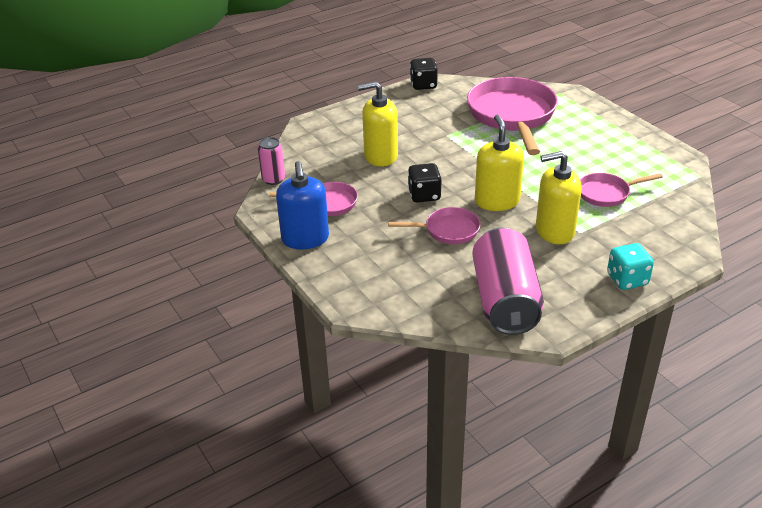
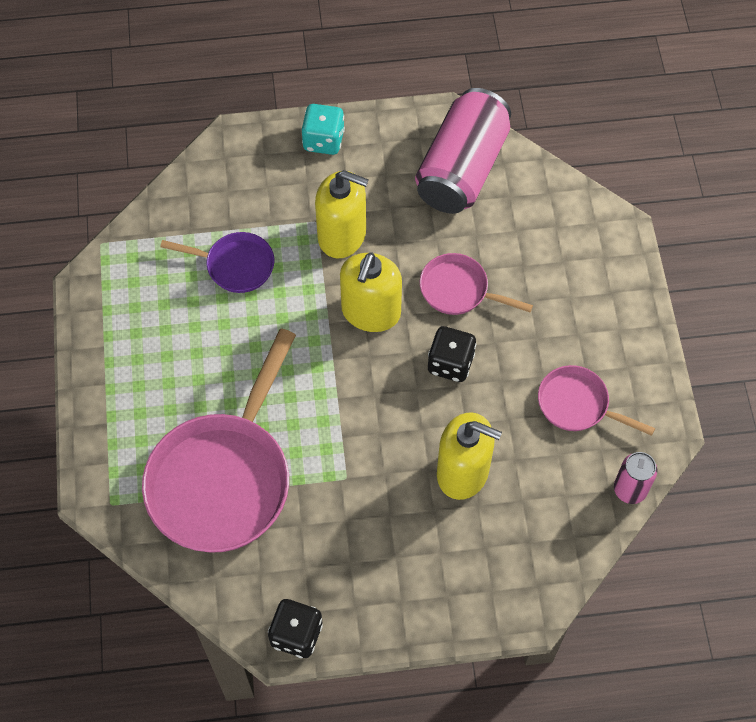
camera: 155 degrees left, 25 degrees up
blue soap dispenser [276,161,329,249] -> none
pink pan [580,173,663,207] -> purple pan [160,232,274,293]

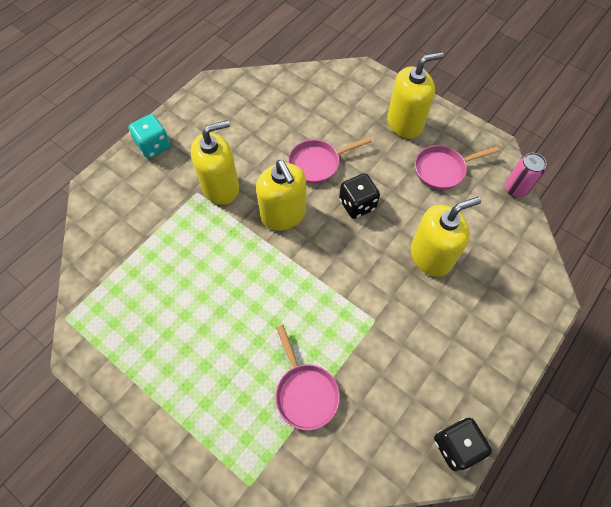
camera: 45 degrees left, 0 degrees up
pink pan [142,328,296,553] -> pink pan [275,325,340,430], size x0.50
purple pan [160,232,274,293] -> none
pink can [415,88,511,214] -> none
none -> yellow soap dispenser [387,52,444,139]

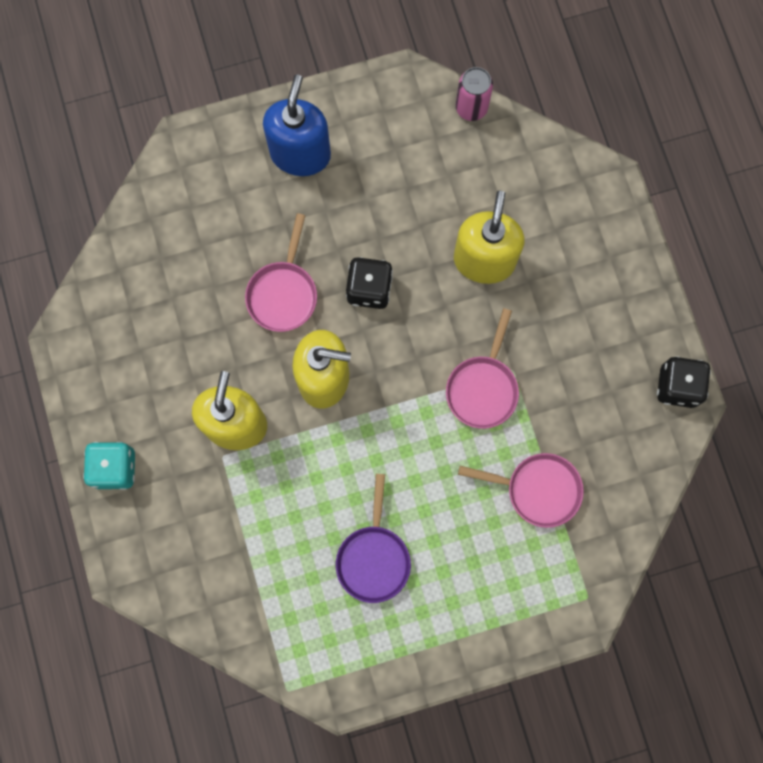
camera: 55 degrees left, 15 degrees up
yellow soap dispenser [387,52,444,139] -> blue soap dispenser [263,74,331,176]
pink pan [415,145,499,190] -> pink pan moved to [446,308,519,429]
none -> purple pan [336,474,411,603]

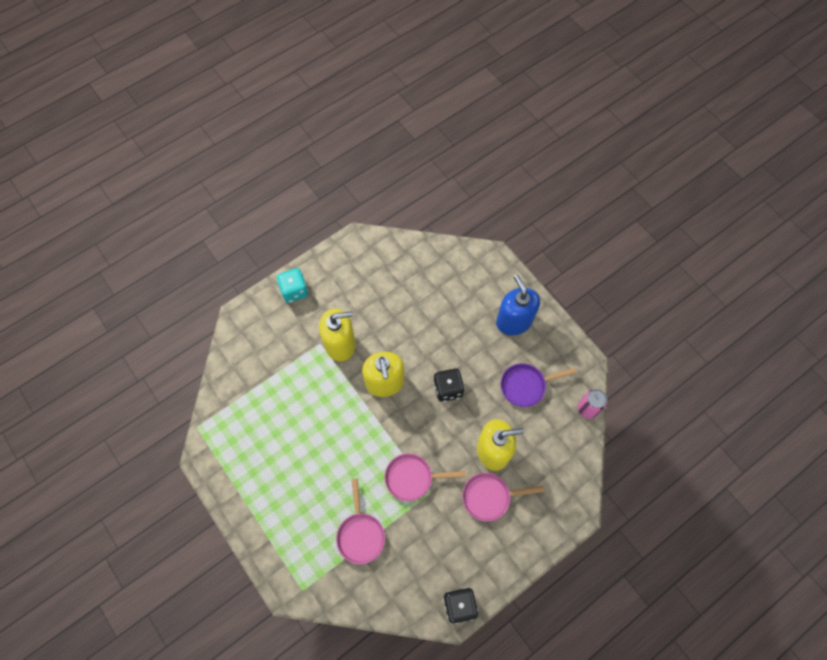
camera: 70 degrees right, 10 degrees down
pink pan [245,213,317,332] -> pink pan moved to [462,473,544,522]
blue soap dispenser [263,74,331,176] -> blue soap dispenser turned 105 degrees counterclockwise [496,275,540,335]
purple pan [336,474,411,603] -> purple pan moved to [501,363,576,407]

